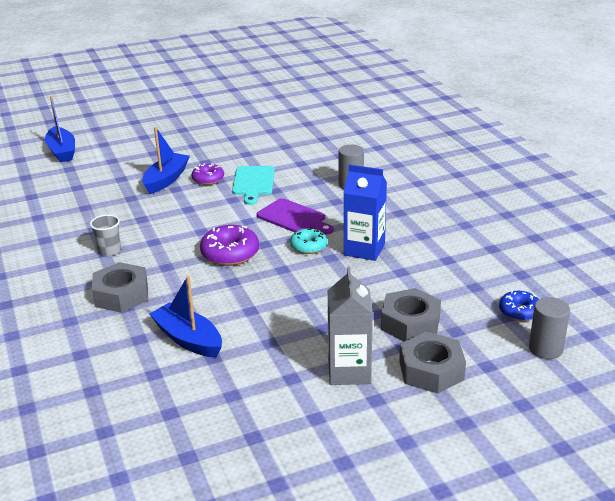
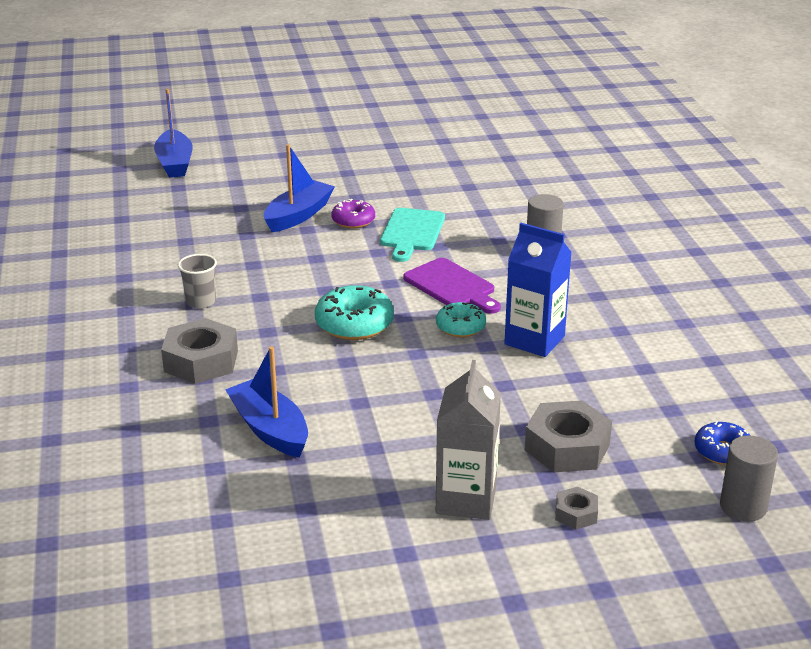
camera: 10 degrees right, 0 degrees up
purple donut [200,225,259,266] -> turquoise donut [315,285,394,340]
grey nut [399,331,466,394] -> grey nut [555,487,598,530], size x0.51

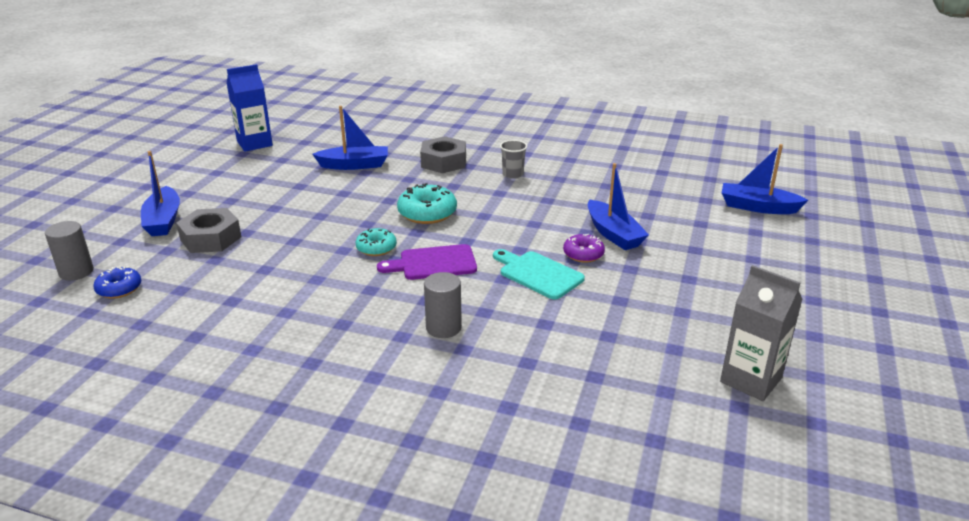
camera: 120 degrees right, 0 degrees up
grey carton [436,360,501,520] -> grey carton moved to [720,265,803,401]
blue carton [504,223,572,357] -> blue carton moved to [227,64,273,152]
grey nut [555,487,598,530] -> blue boat [141,151,180,236]

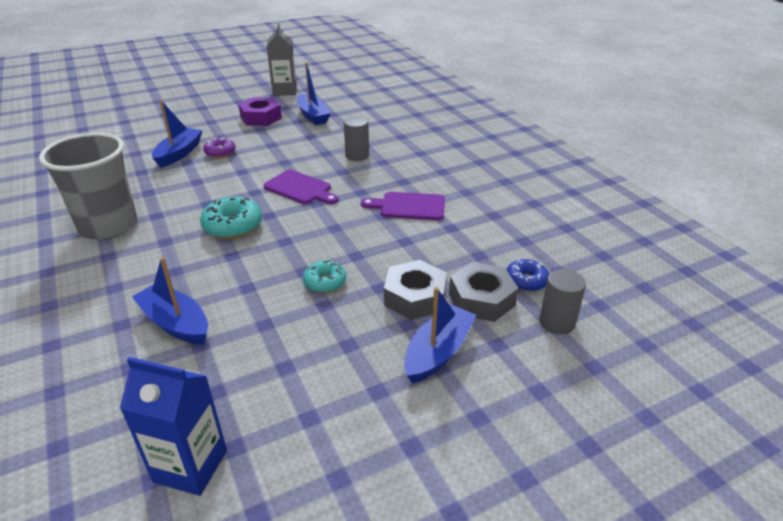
camera: 135 degrees left, 5 degrees up
turquoise donut [356,228,397,256] -> turquoise donut moved to [303,260,346,293]
grey nut [420,136,466,173] -> grey nut moved to [449,262,518,322]
turquoise cutting board [493,249,585,299] -> none
grey cup [500,140,527,179] -> grey cup [39,133,137,240], size x2.43
blue boat [722,144,808,214] -> blue boat moved to [297,62,331,125]
none -> purple nut [238,97,282,126]
none -> purple cutting board [361,192,445,220]

